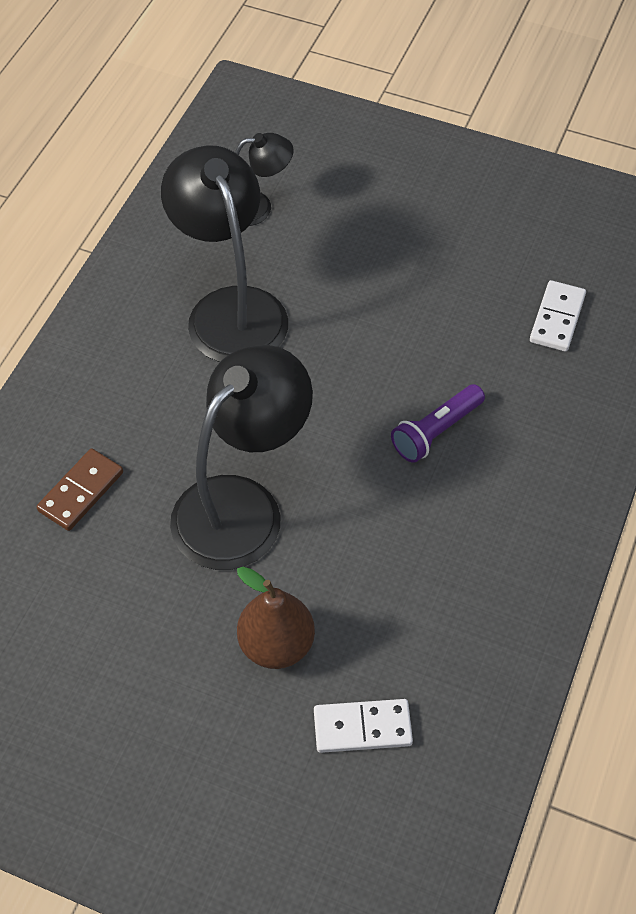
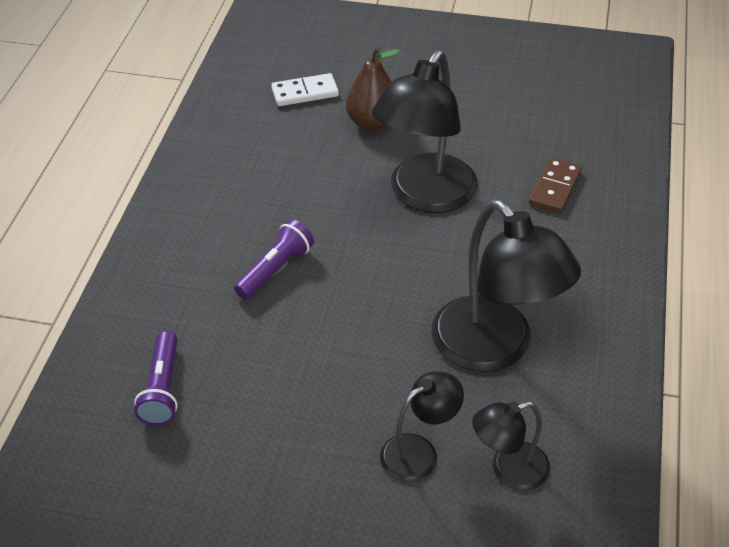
camera: 170 degrees right, 10 degrees down
white domino [530,280,586,352] -> purple flashlight [134,331,178,426]
none -> black lamp [380,371,464,482]

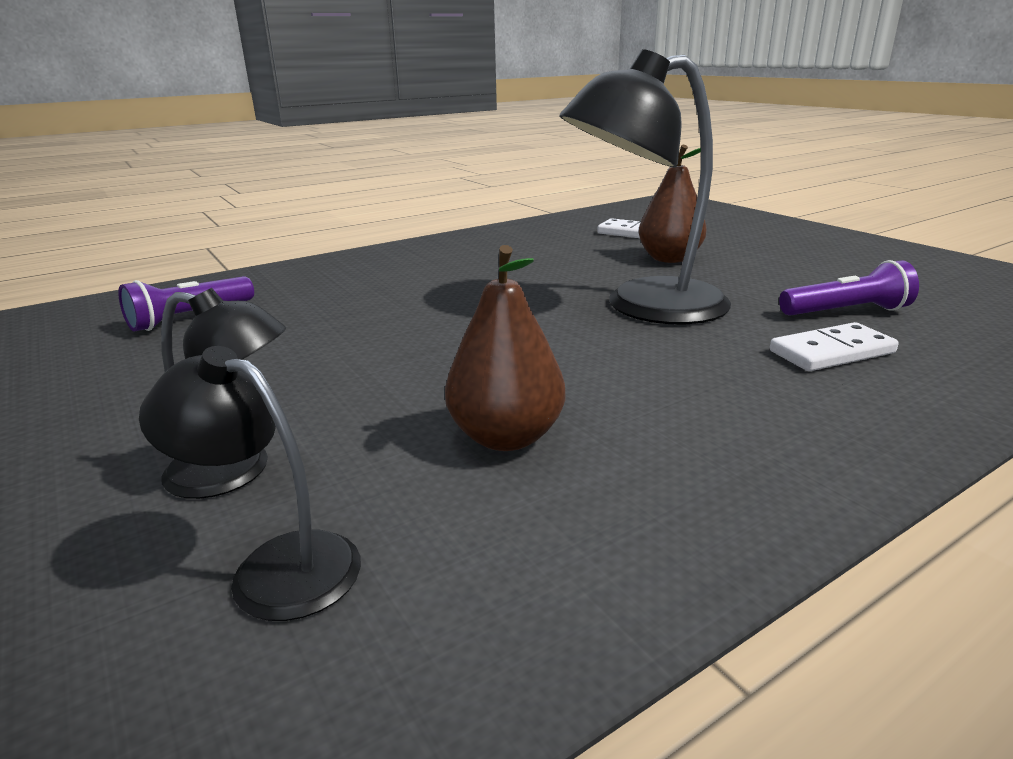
camera: 45 degrees right, 20 degrees down
purple flashlight [234,219,314,300] -> purple flashlight moved to [779,260,919,316]
black lamp [431,200,581,372] -> brown pear [445,245,565,451]
brown domino [529,157,582,213] -> white domino [770,322,899,371]

